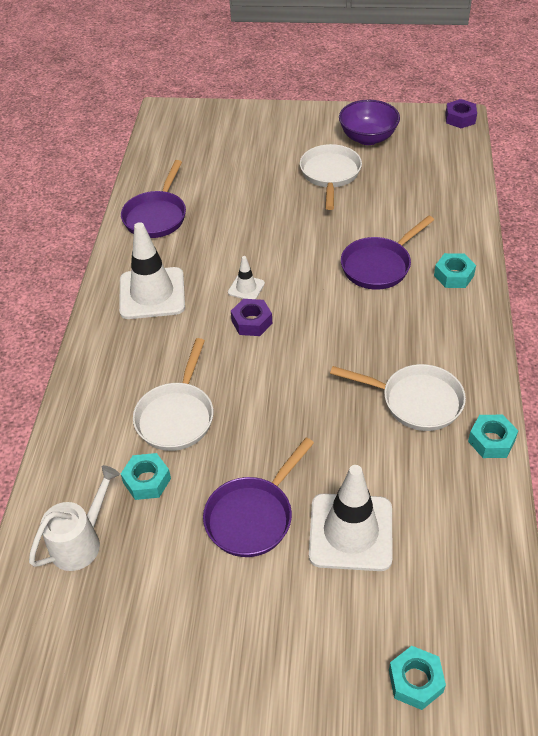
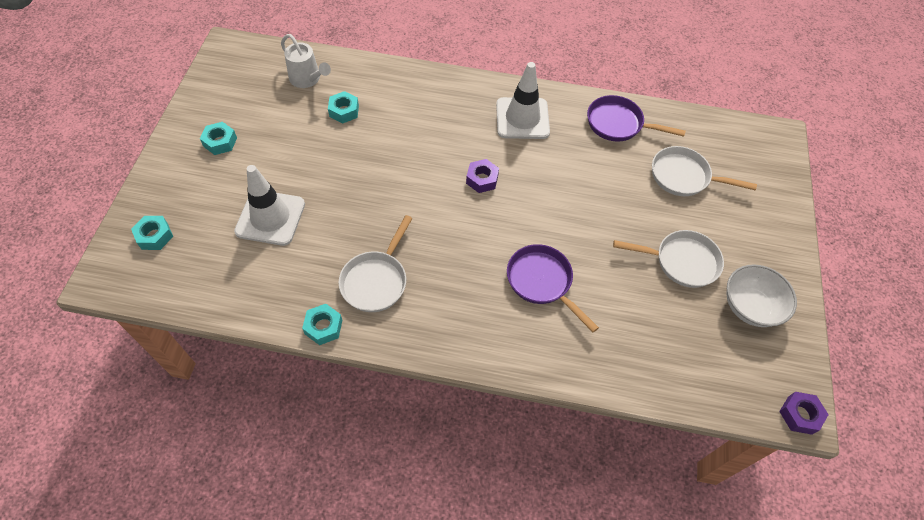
camera: 90 degrees right, 10 degrees up
white pan [133,338,213,451] -> white pan moved to [652,146,757,196]
purple pan [203,437,314,557] -> none
white traffic cone [228,256,265,299] -> none
purple bowl [339,100,400,145] -> white bowl [727,264,797,327]
turquoise nut [434,253,476,288] -> turquoise nut moved to [200,122,237,155]

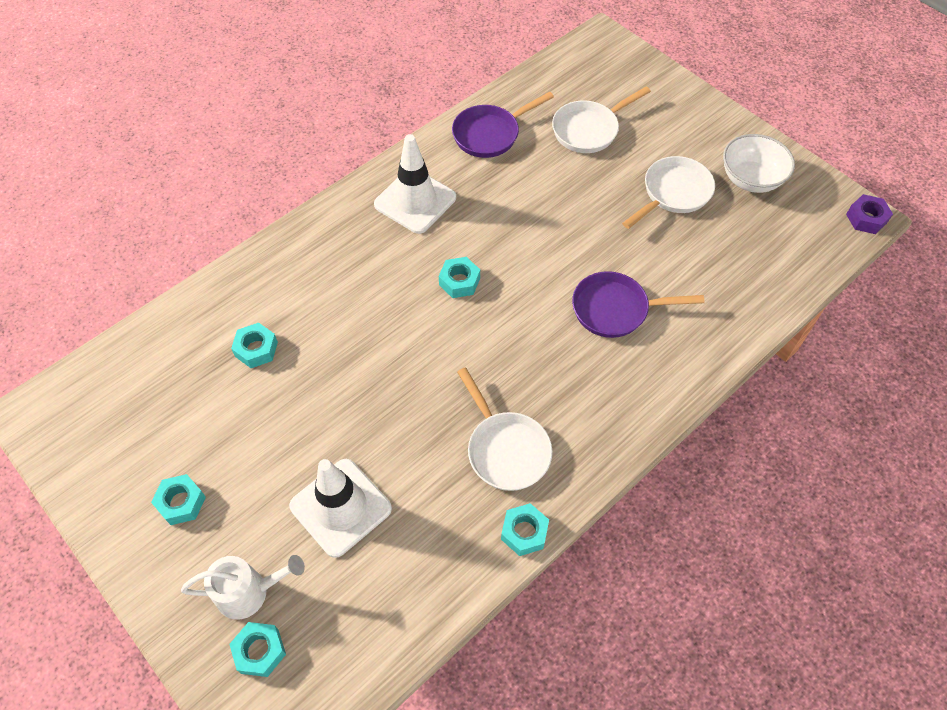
camera: 50 degrees left, 0 degrees up
white watering can [281,34,331,88] -> white watering can moved to [181,555,305,620]
purple nut [466,159,499,193] -> turquoise nut [439,257,480,298]

